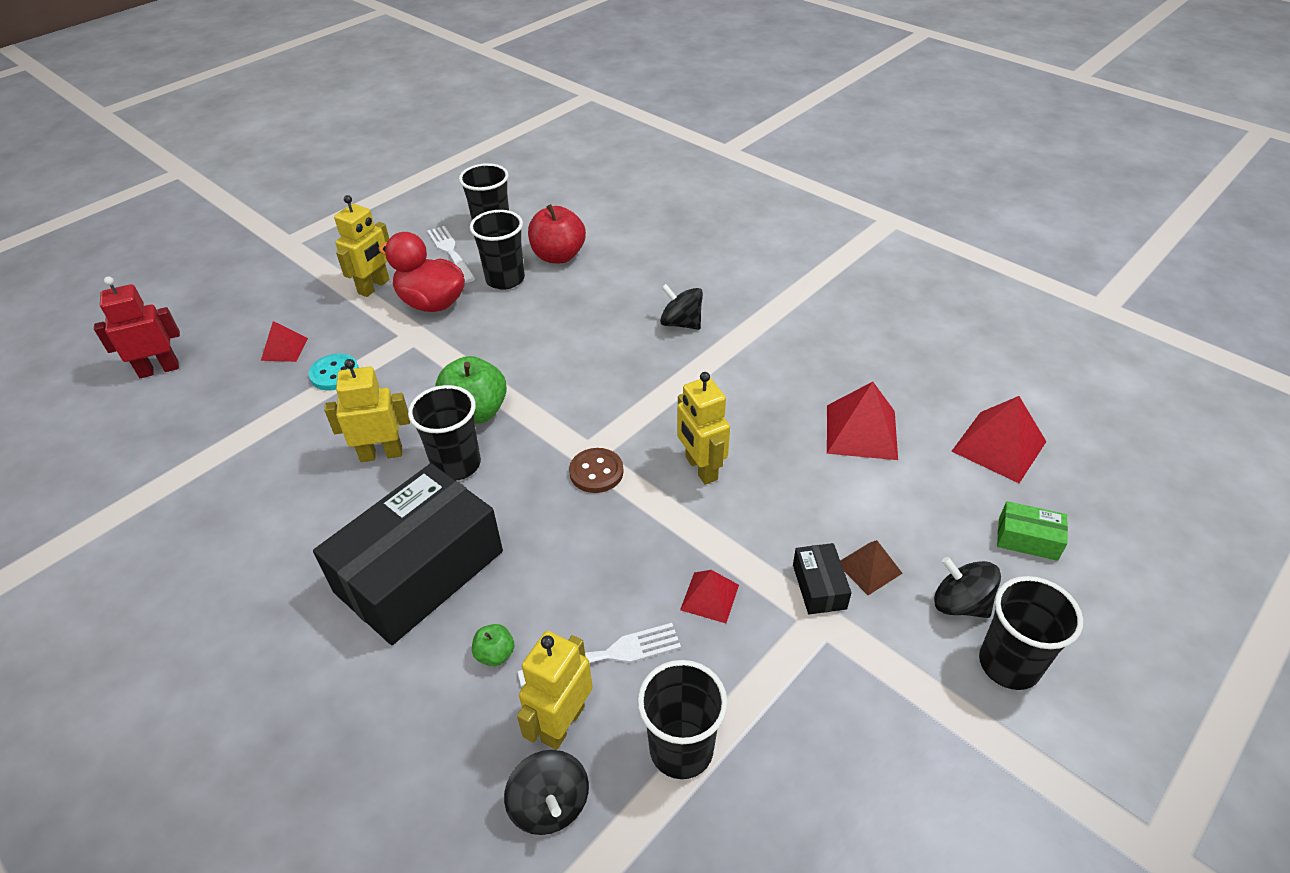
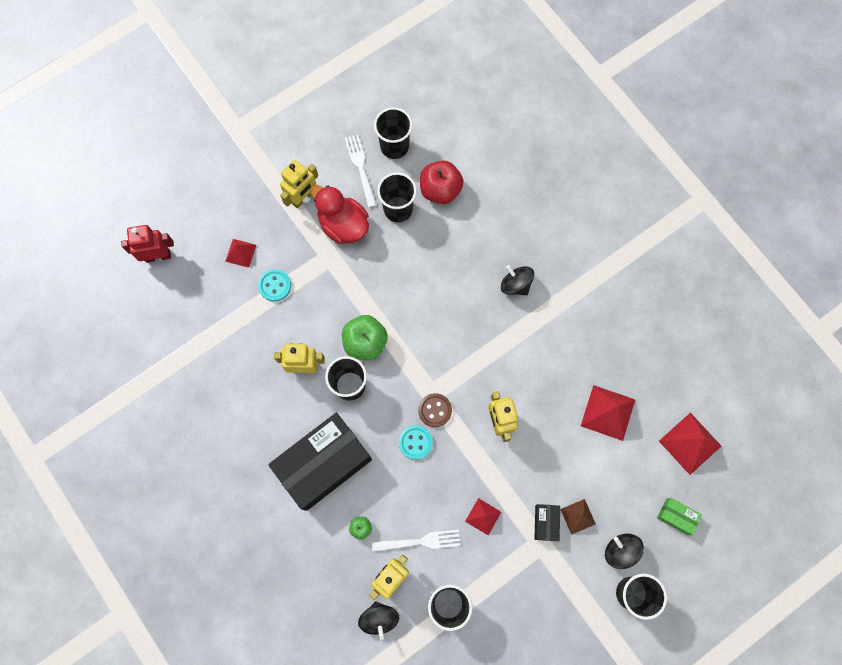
camera: 10 degrees right, 30 degrees up
none -> turquoise button [399,425,433,460]

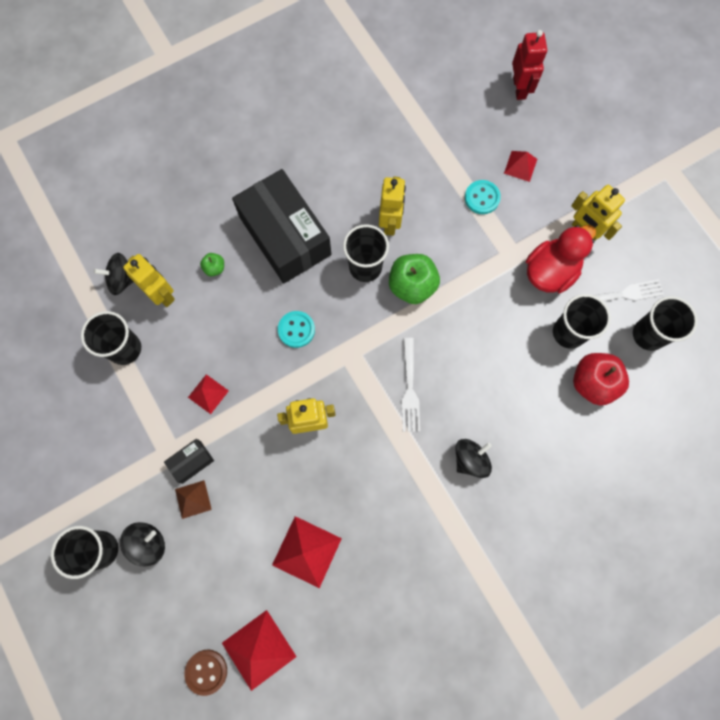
camera: 95 degrees right, 0 degrees up
white fork [372,530,461,552] -> white fork moved to [402,338,420,432]
brown button [418,393,452,427] -> brown button moved to [184,650,227,696]
black box [535,504,560,541] -> black box turned 45 degrees counterclockwise [164,439,214,484]
green box [657,498,702,535] -> none

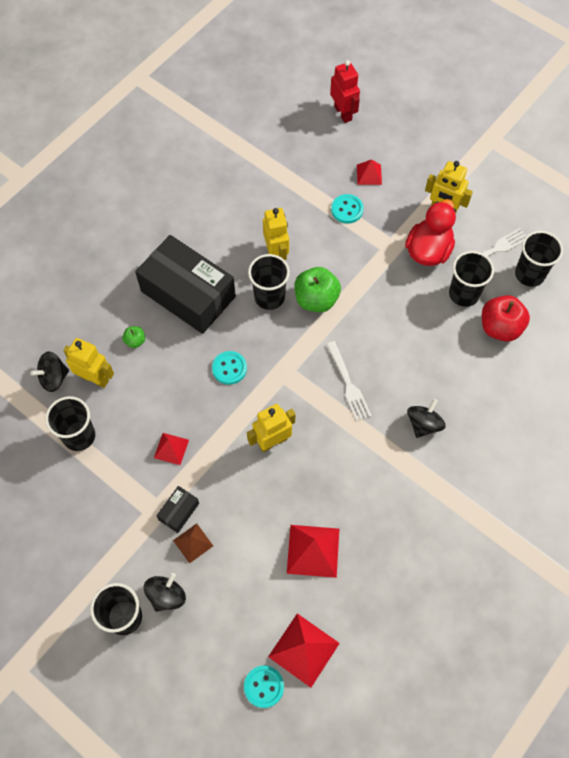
camera: 20 degrees left, 10 degrees down
brown button [184,650,227,696] -> turquoise button [244,665,284,708]

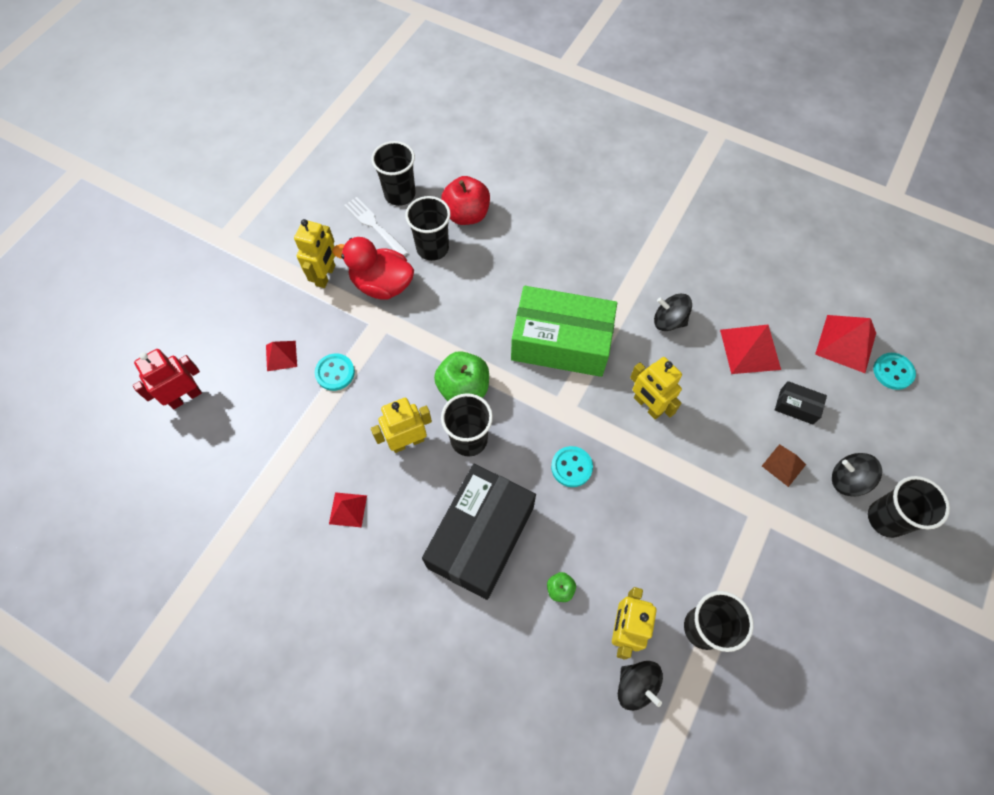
camera: 100 degrees left, 0 degrees up
red pyramid [154,433,189,465] -> red pyramid moved to [329,492,367,527]
black box [156,486,199,533] -> black box moved to [775,381,827,425]
white fork [326,341,372,421] -> green box [511,286,617,377]
black spinning top [407,399,446,438] -> black spinning top moved to [654,294,692,331]

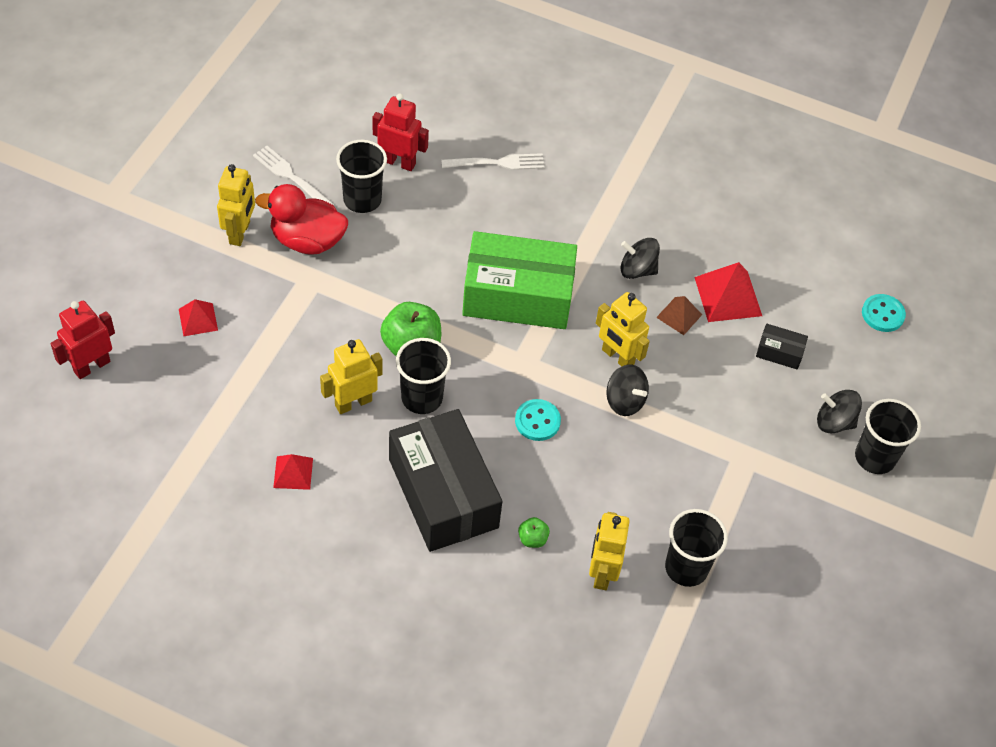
camera: 10 degrees left, 10 degrees down
turquoise button [315,353,355,391] -> none
black cup [371,141,416,206] -> none
black box [422,464,536,600] -> black box turned 45 degrees counterclockwise [389,409,503,552]
red apple [441,176,490,225] -> red robot [373,93,429,171]
black spinning top [618,661,663,711] -> black spinning top moved to [606,364,649,416]
brown pyramid [762,444,806,487] -> brown pyramid moved to [656,296,702,335]
red pyramid [815,315,876,373] -> none
none -> white fork [441,153,545,170]

